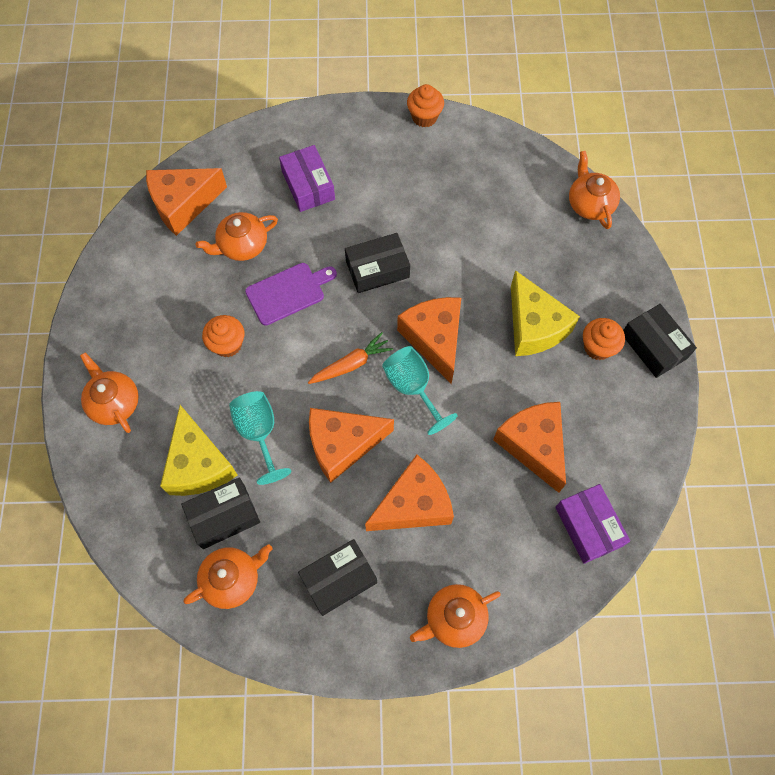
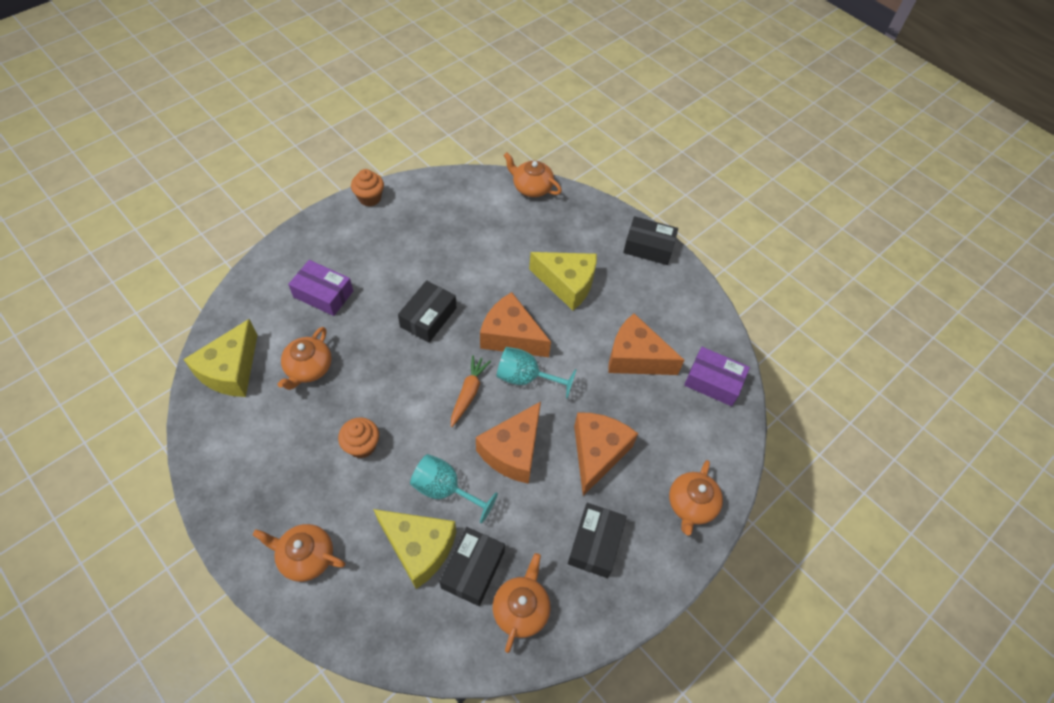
camera: 45 degrees left, 10 degrees down
orange cheese [146,168,227,236] -> yellow cheese [183,319,257,397]
purple cutting board [245,263,337,326] -> none
orange cupcake [583,318,625,360] -> none

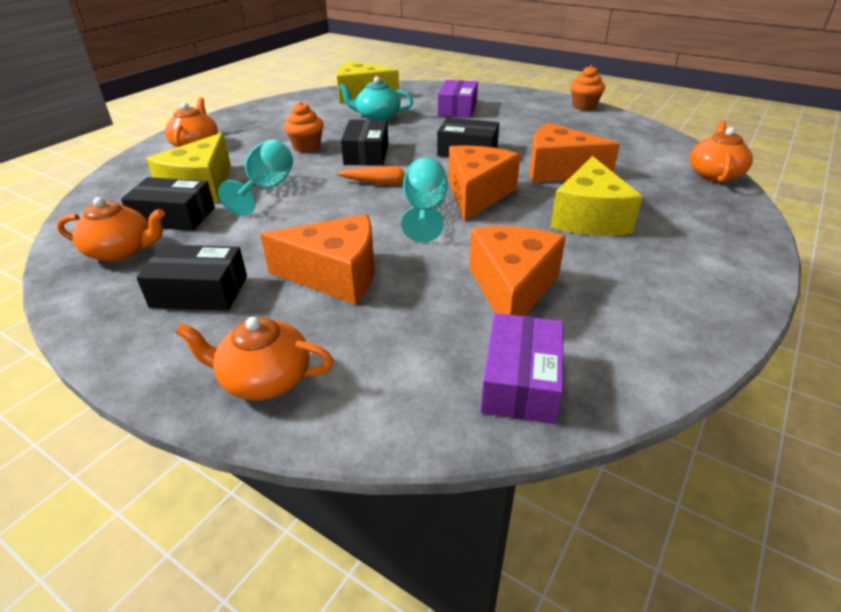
camera: 80 degrees right, 20 degrees down
orange teapot [278,327,332,390] -> turquoise teapot [338,76,413,120]
orange cheese [476,402,541,484] -> orange cheese moved to [530,123,620,183]
black box [623,216,678,265] -> black box moved to [341,120,388,166]

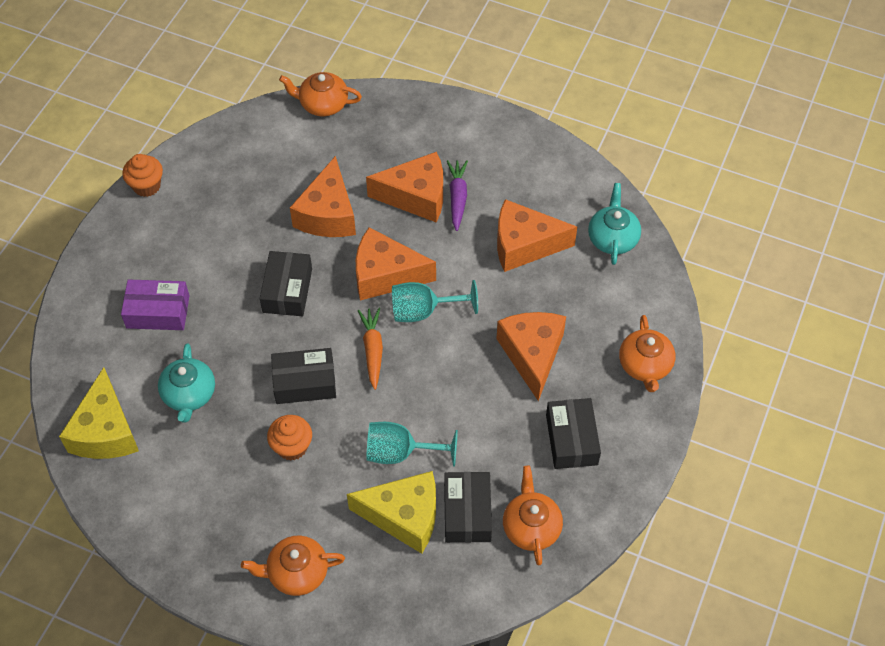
camera: 100 degrees left, 20 degrees up
purple box [480,313,563,424] -> turquoise teapot [588,183,641,265]
yellow cheese [550,156,643,236] -> orange cheese [366,152,443,222]
none -> purple carrot [447,160,468,231]

